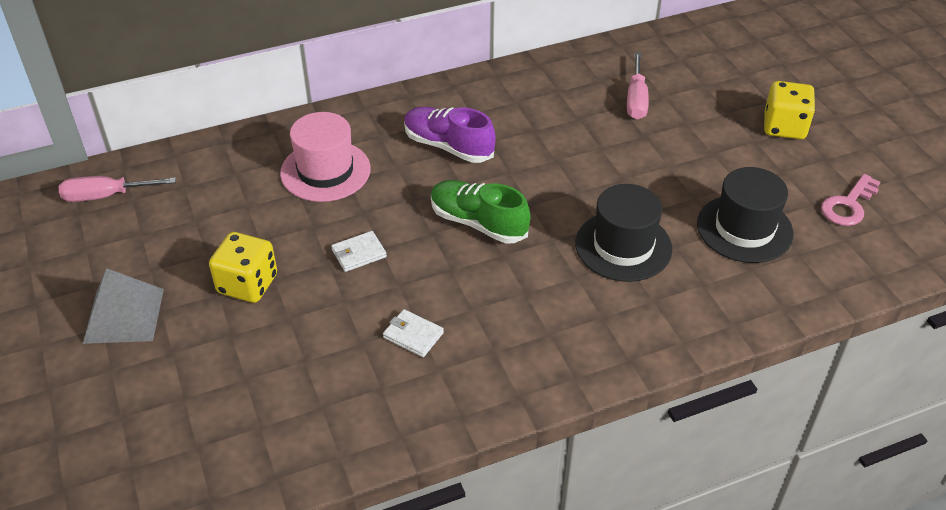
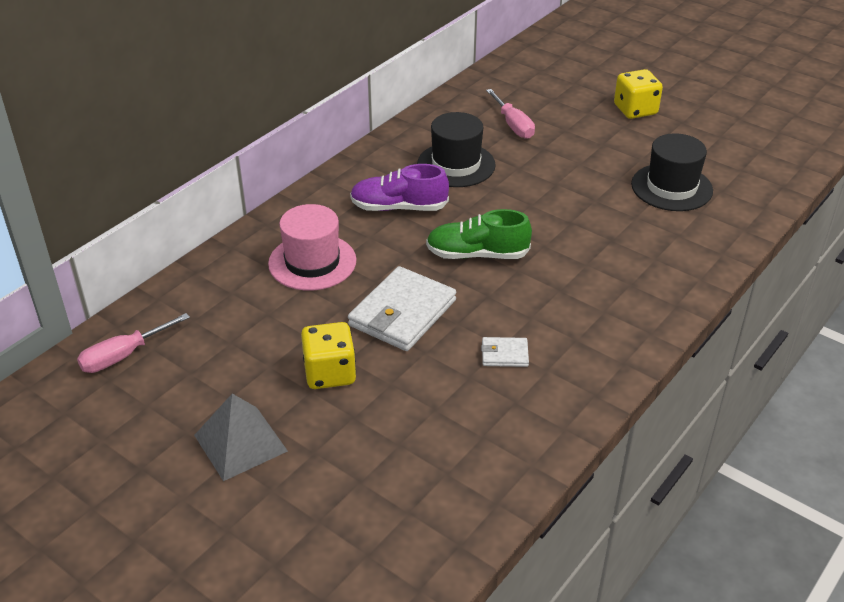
camera: 30 degrees left, 5 degrees down
white wallet [331,231,387,272] -> white wallet [348,266,456,351], size x2.11
black hat [575,184,672,282] -> black hat moved to [417,112,496,187]
pink key [821,174,880,226] -> none

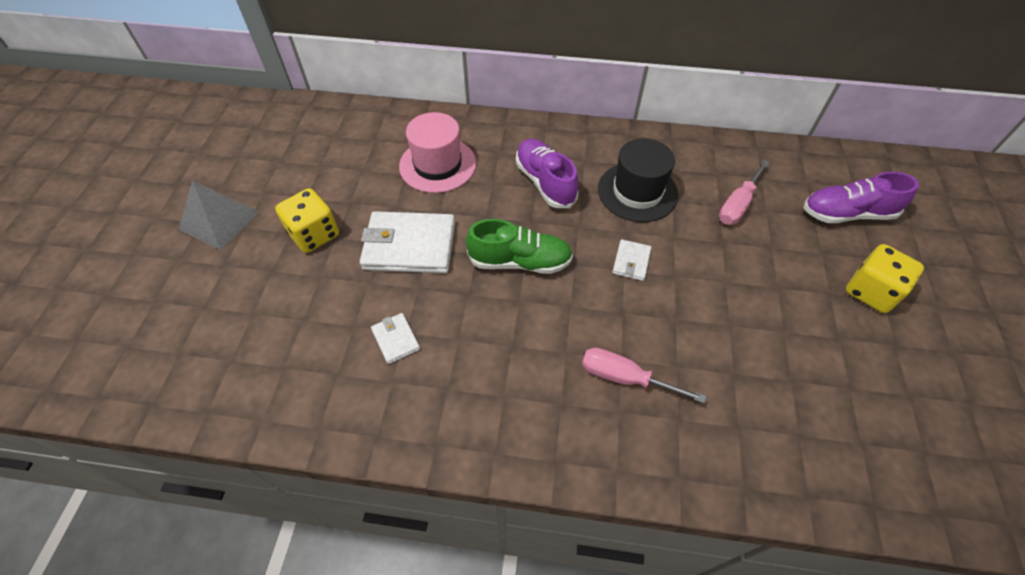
camera: 60 degrees right, 15 degrees up
pink screwdriver [77,313,190,373] -> pink screwdriver moved to [582,348,706,404]
green shoe [426,209,532,259] -> green shoe turned 120 degrees clockwise [466,219,573,274]
black hat [631,133,713,211] -> none
none -> white wallet [612,239,652,281]
none -> purple shoe [803,171,919,223]

